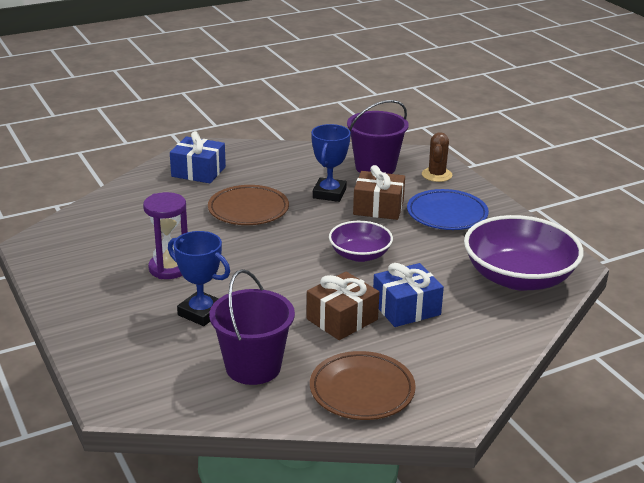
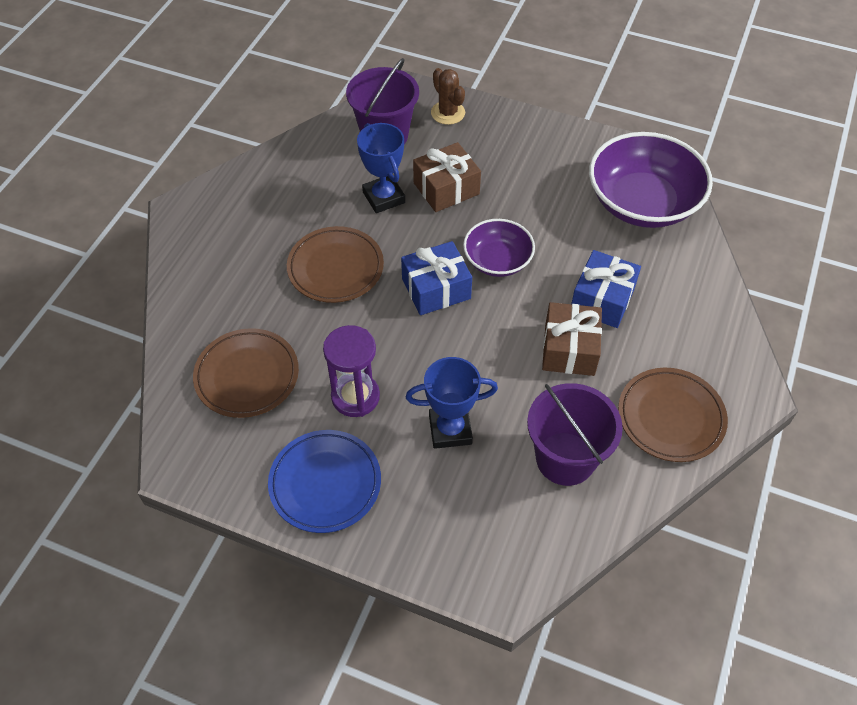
camera: 40 degrees left, 25 degrees up
blue gift [170,131,226,183] -> blue gift moved to [401,241,472,315]
blue plate [407,189,489,230] -> blue plate moved to [268,430,381,533]
none -> brown plate [193,328,299,418]

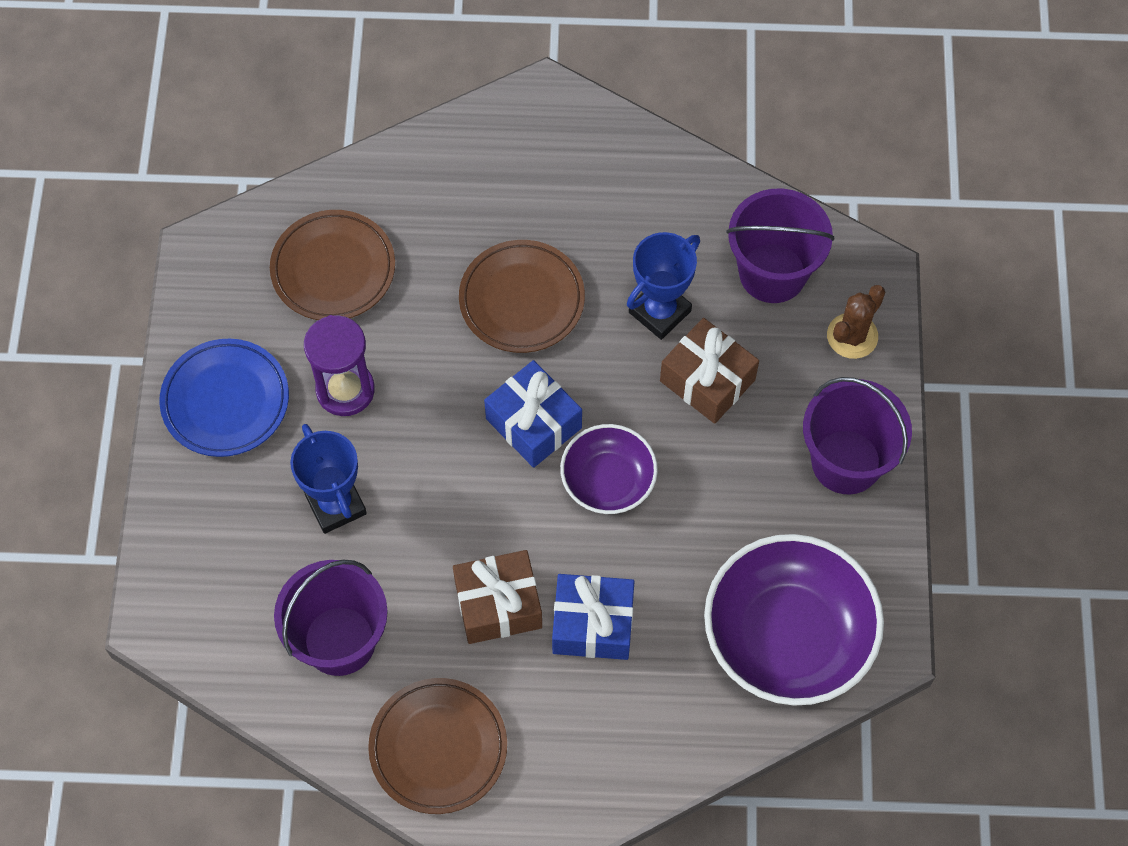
camera: 70 degrees right, 10 degrees up
none -> purple bucket [803,377,912,494]

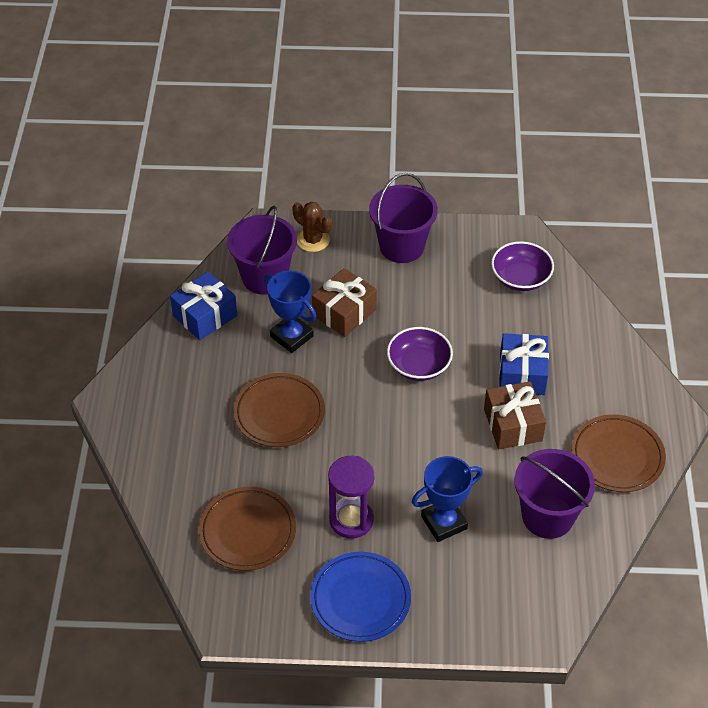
camera: 90 degrees left, 15 degrees down
blue gift [484,360,582,468] -> blue gift moved to [170,272,237,340]
purple bowl [704,534,884,706] -> purple bowl [491,241,554,291], size x0.57

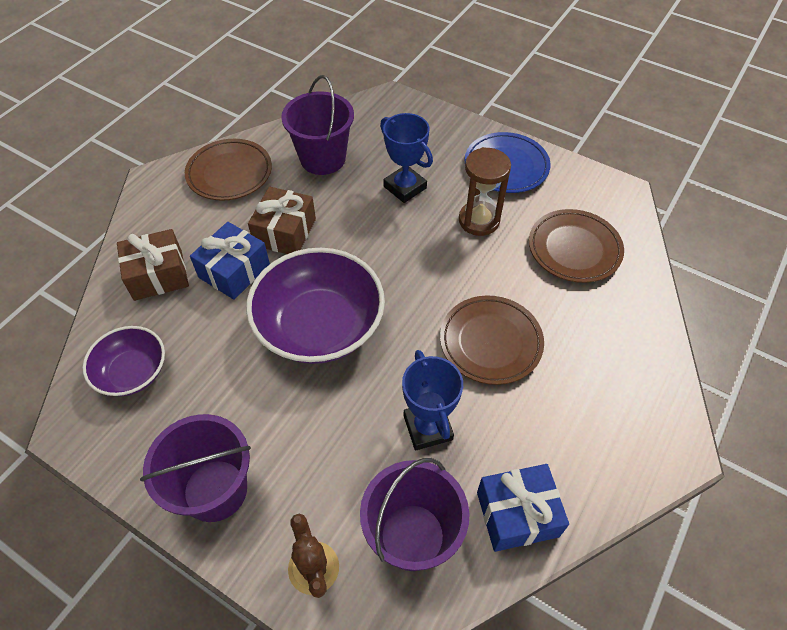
camera: 150 degrees left, 5 degrees up
brown gift [312,268,377,337] -> brown gift moved to [117,229,189,301]
purple hourglass [328,456,374,539] -> brown hourglass [459,147,511,236]
purple bowl [387,327,453,381] -> purple bowl [246,248,385,364], size x1.76
blue trophy [412,456,483,542] -> blue trophy turned 45 degrees clockwise [380,113,433,203]

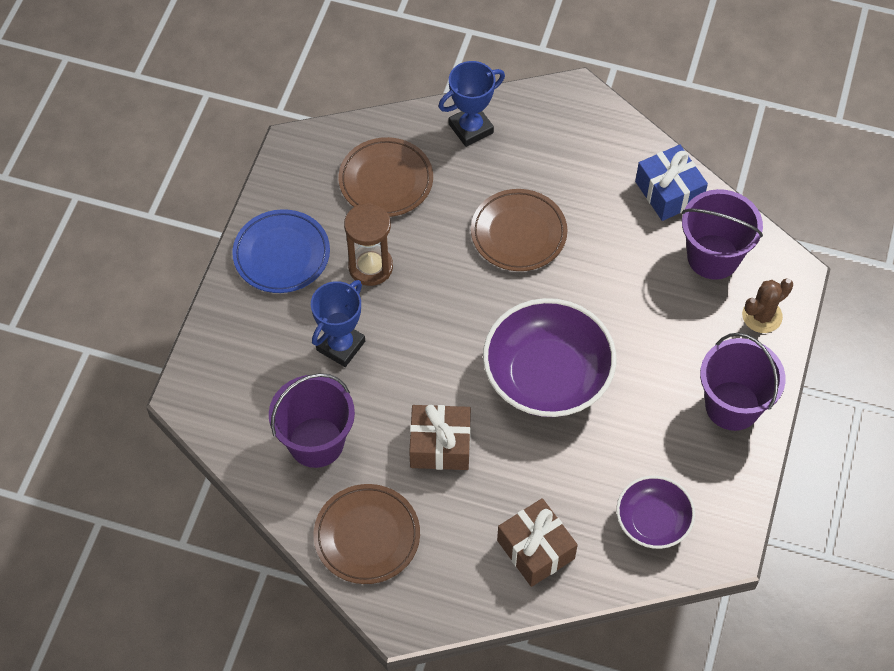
camera: 105 degrees left, 5 degrees up
blue gift [190,222,270,300] -> none
blue trophy [402,350,463,450] -> blue trophy moved to [438,61,505,147]

